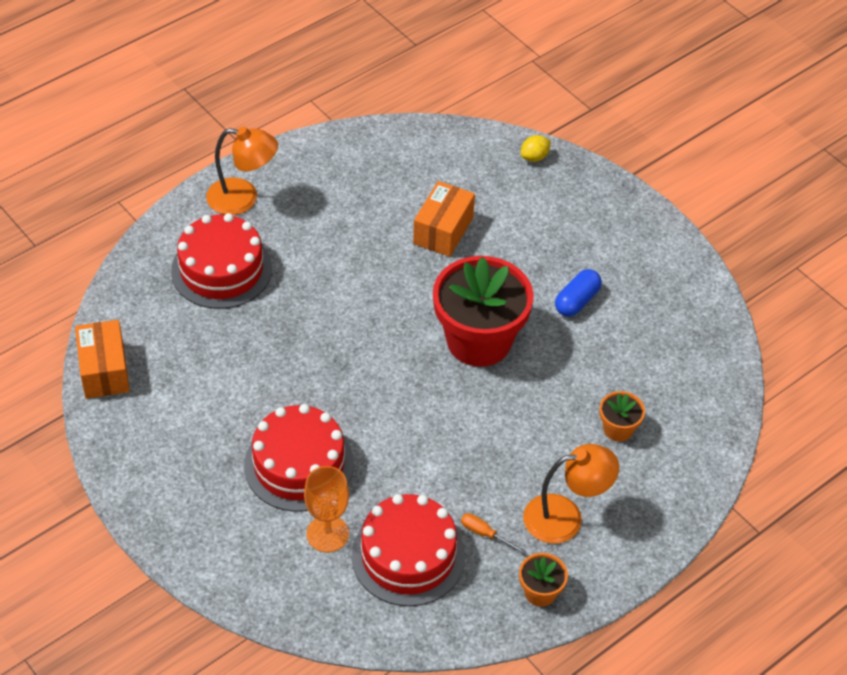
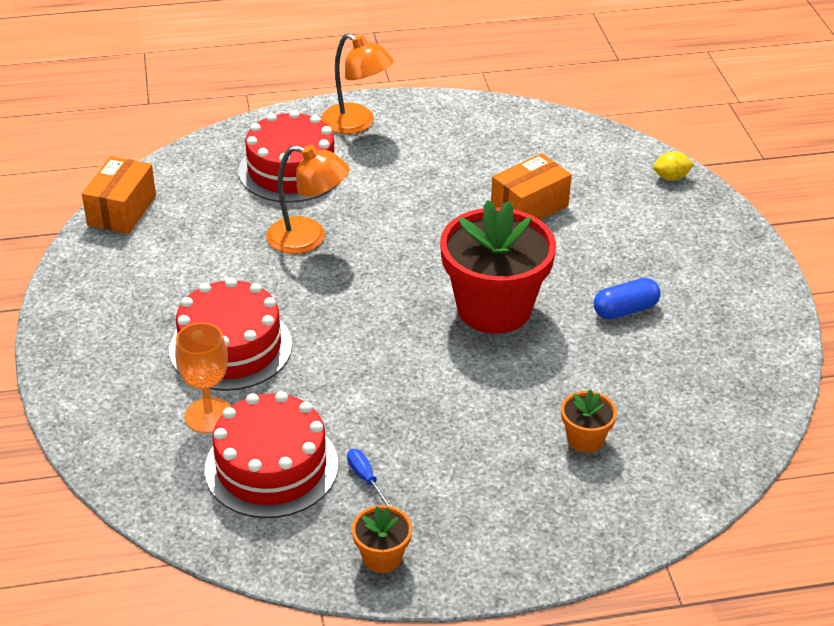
camera: 30 degrees right, 10 degrees down
orange screwdriver [461,513,526,554] -> blue screwdriver [347,449,392,506]
orange lamp [523,444,619,544] -> orange lamp moved to [266,145,350,254]

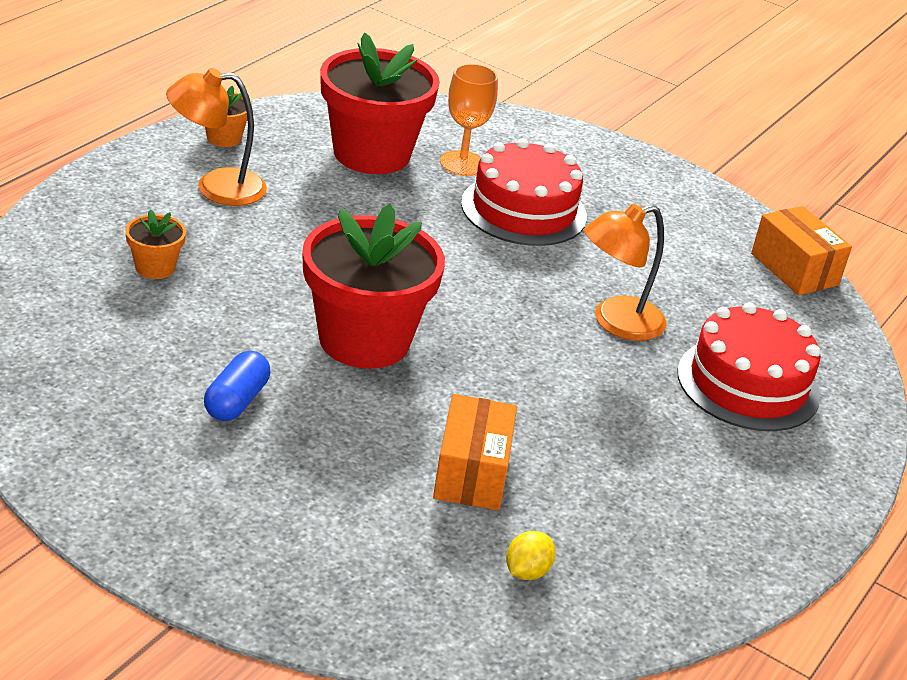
camera: 130 degrees right, 5 degrees down
red cake [204,391,338,518] -> red flower pot [320,32,440,174]
orange lamp [321,33,394,134] -> orange lamp moved to [166,68,267,206]
blue screwdriver [347,449,392,506] -> none
yellow lemon [653,151,694,181] -> yellow lemon moved to [506,531,556,580]

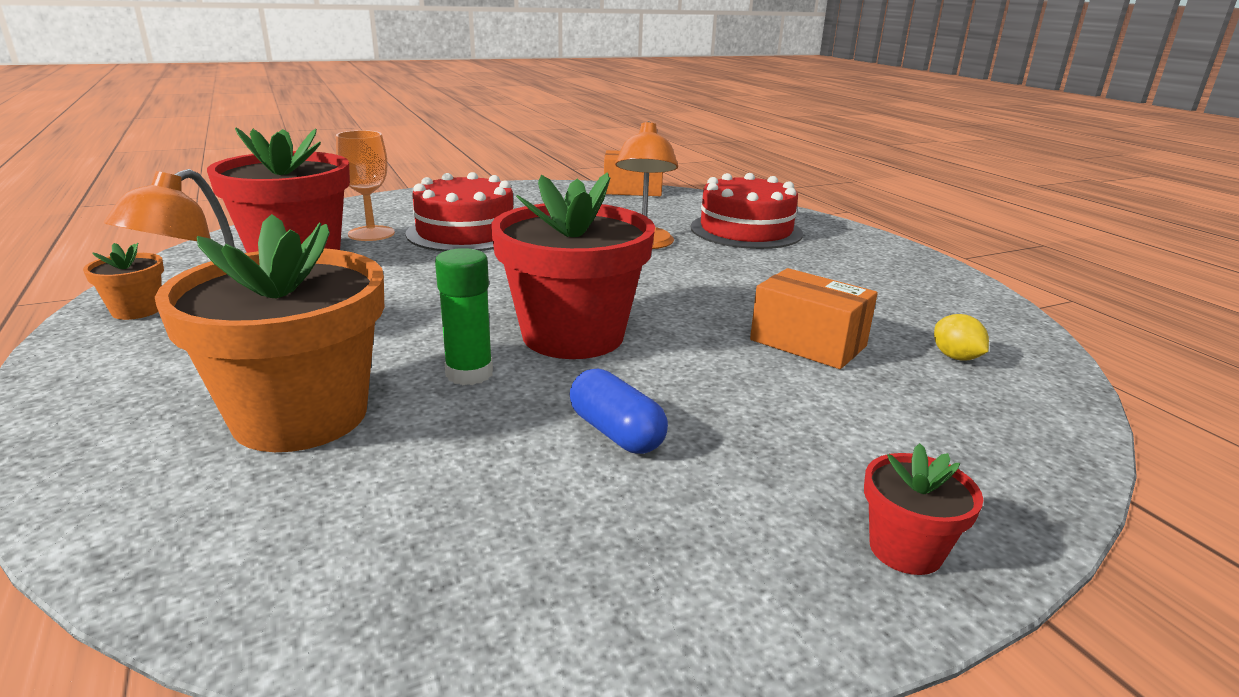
camera: 55 degrees left, 10 degrees down
orange flower pot [125,209,186,279] -> orange flower pot [155,214,384,452], size x2.25
none -> green glue stick [435,248,493,385]
none -> red flower pot [864,443,983,575]

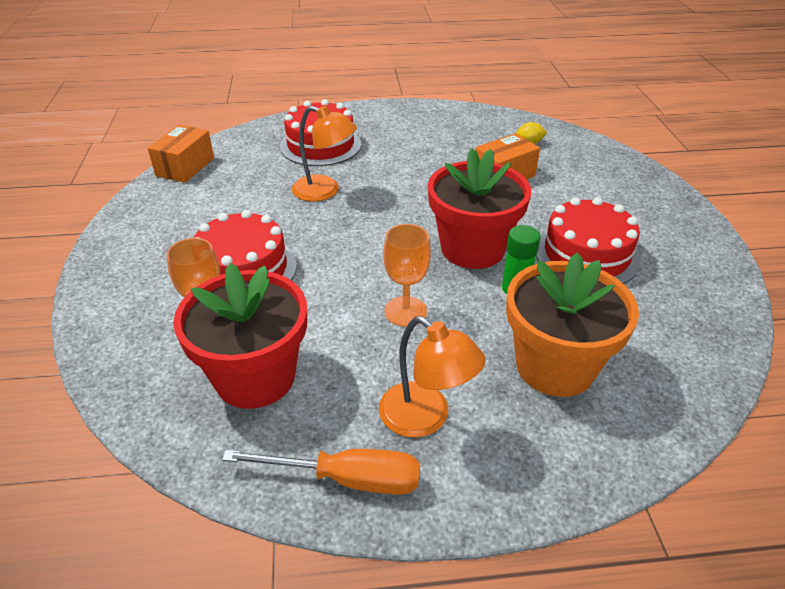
camera: 70 degrees left, 15 degrees up
orange flower pot [83,243,164,320] -> orange screwdriver [222,449,420,495]
blue capsule [570,369,668,454] -> red cake [536,197,640,284]
red flower pot [864,443,983,575] -> none
none -> orange goblet [383,224,431,327]

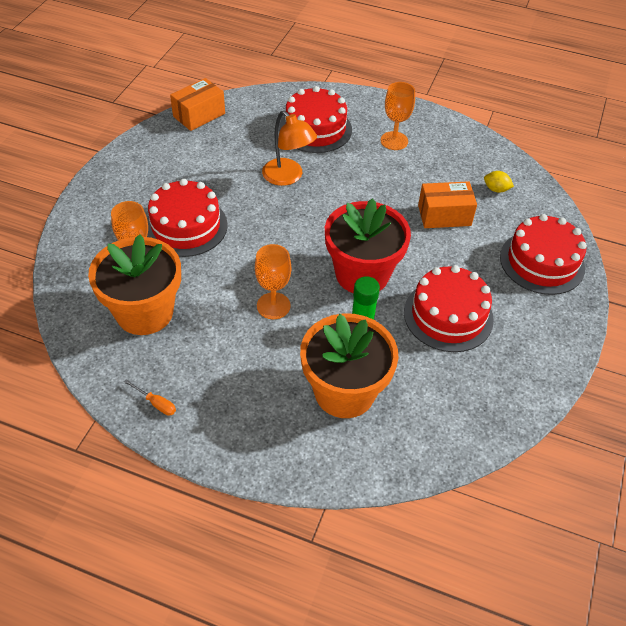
camera: 25 degrees right, 10 degrees up
red flower pot [173,263,307,409] -> orange flower pot [88,234,181,335]
orange screwdriver [222,449,420,495] -> orange screwdriver [124,379,176,416], size x0.48
orange lamp [379,316,486,438] -> none
none -> orange goblet [380,82,415,150]
none -> red cake [500,214,587,295]

